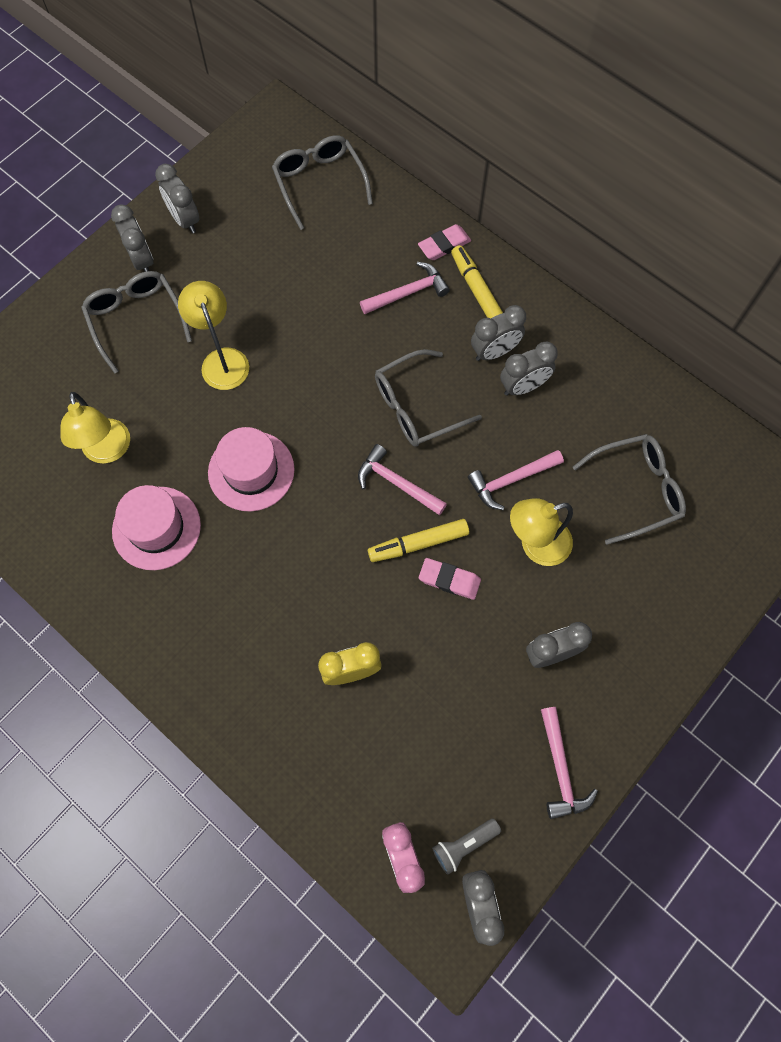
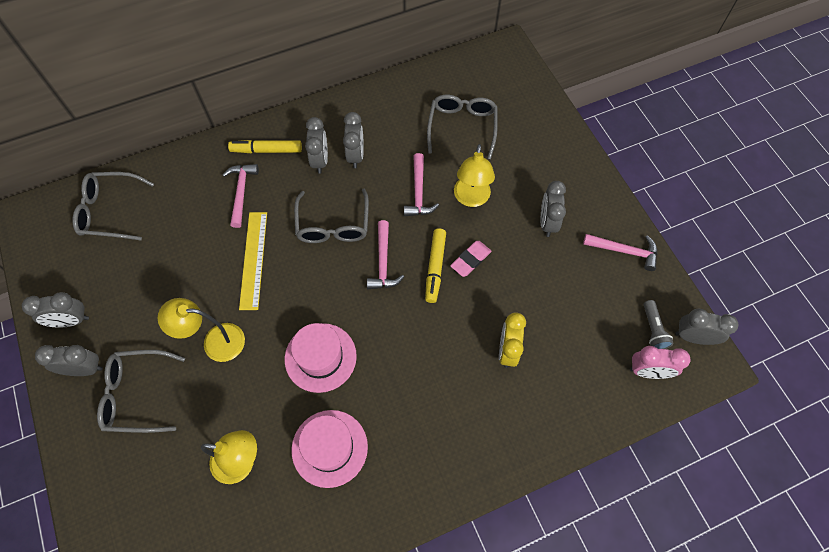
camera: 65 degrees left, 5 degrees down
pink hammer [358,444,447,515] -> pink hammer turned 60 degrees counterclockwise [367,220,404,289]
pink eraser [418,224,471,260] -> none
none -> yellow ruler [239,212,267,310]

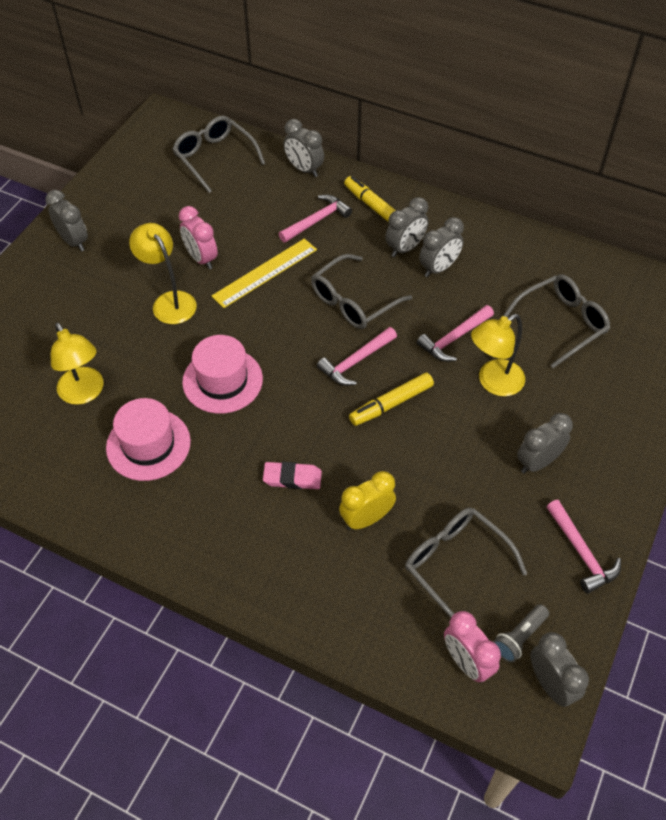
camera: 50 degrees right, 10 degrees down
grey clock [22,292,89,328] -> grey clock moved to [284,119,324,177]
grey glasses [97,350,185,433] -> grey glasses moved to [405,508,527,618]
pink eraser [450,241,492,277] -> pink eraser moved to [263,462,322,489]
none -> pink clock [179,206,218,269]

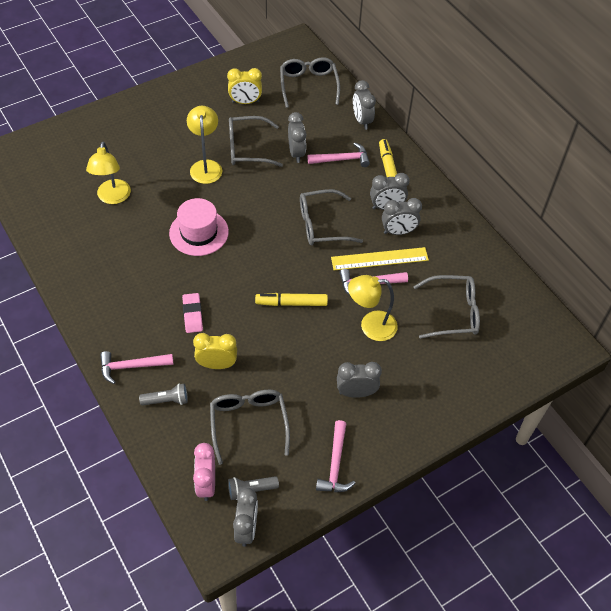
camera: 30 degrees right, 0 degrees up
grey clock [45,190,88,252] -> grey clock moved to [288,112,306,163]
pink hat [106,398,191,481] -> none
pink clock [179,206,218,269] -> grey glasses [229,116,283,167]
yellow ruler [212,239,317,308] -> yellow ruler moved to [331,247,429,270]
pink eraser [263,462,322,489] -> pink eraser turned 45 degrees clockwise [182,293,203,333]
pink hammer [317,327,397,386] -> pink hammer moved to [100,351,173,384]
none -> grey flashlight [139,384,188,406]
none -> yellow clock [227,68,262,104]

